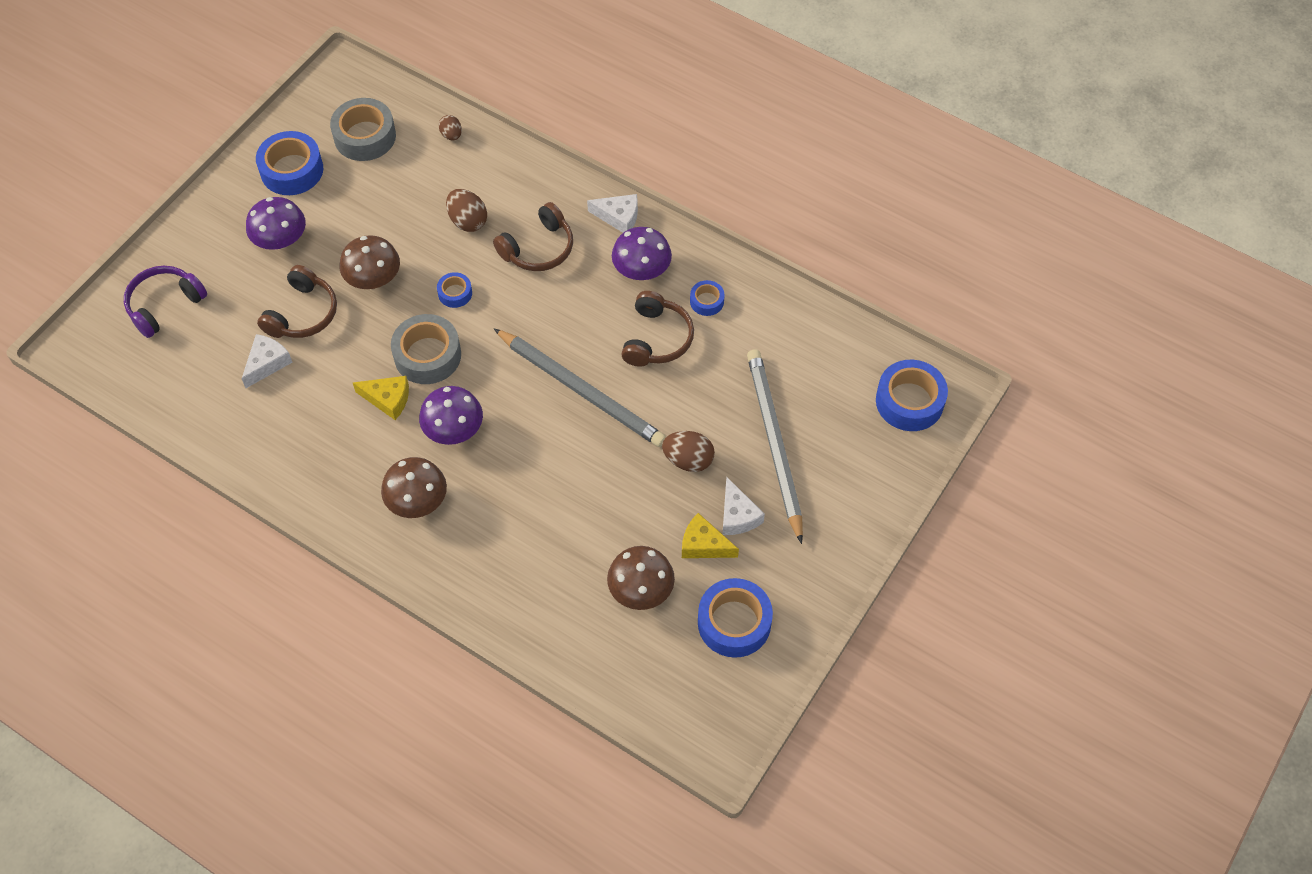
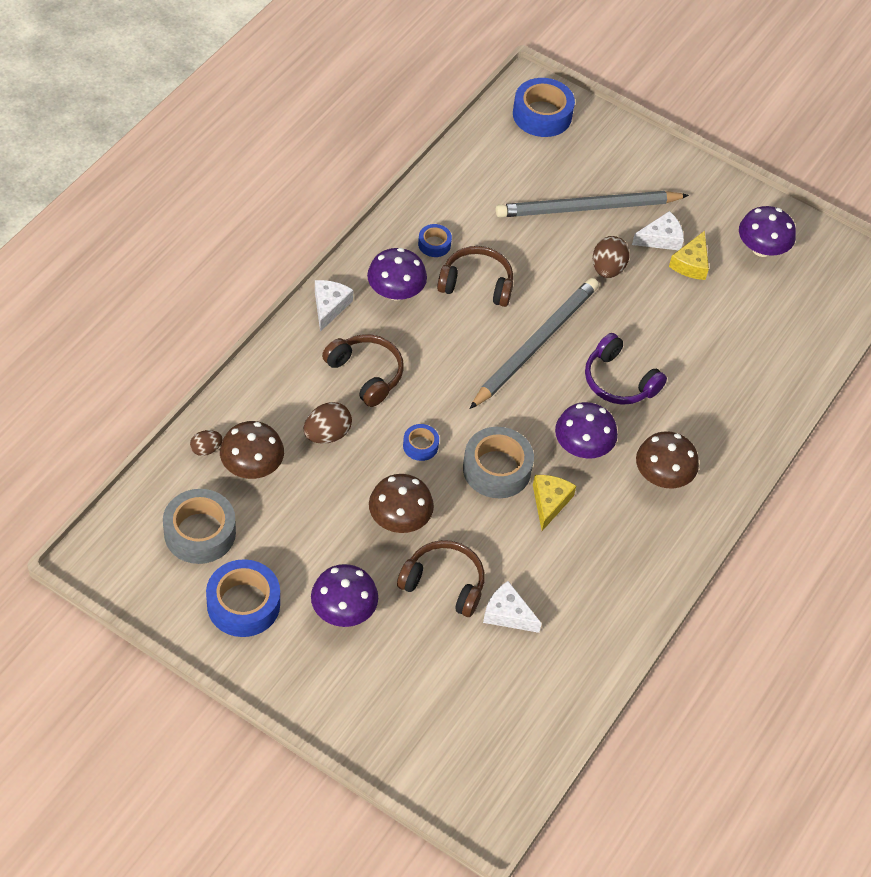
camera: 95 degrees left, 5 degrees down
purple headphones [124,266,207,338] -> purple headphones moved to [585,333,667,405]
brown mushroom [607,546,675,610] -> brown mushroom moved to [220,421,284,479]
blue tape [698,578,773,658] -> purple mushroom [739,206,796,257]

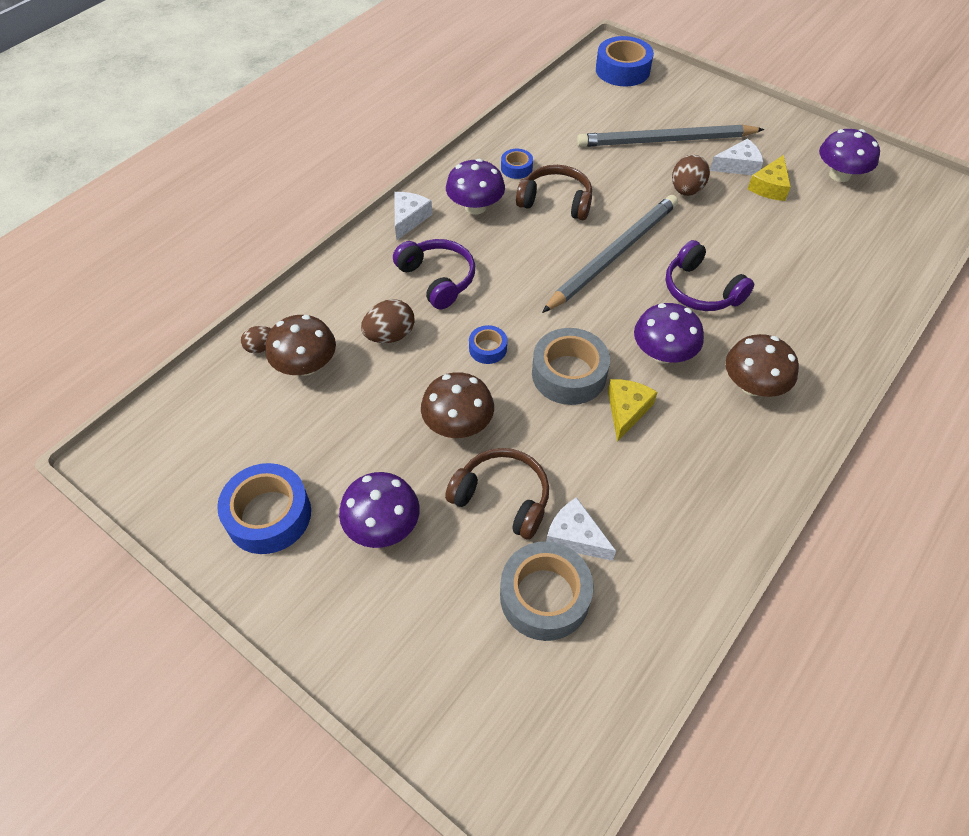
camera: 10 degrees right, 0 degrees up
grey tape [163,489,236,564] -> grey tape moved to [500,541,594,641]
brown headphones [322,334,404,407] -> purple headphones [393,239,475,309]

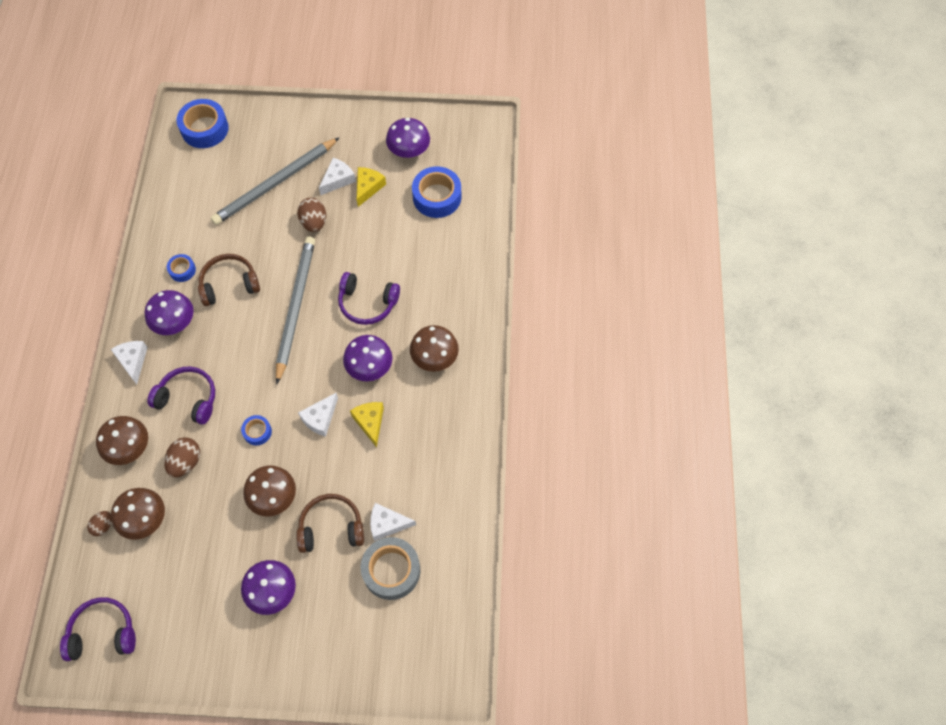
camera: 35 degrees left, 10 degrees up
blue tape [217,463,311,554] -> blue tape moved to [412,166,461,218]
grey tape [532,328,610,405] -> white cheese [298,393,338,437]
yellow cheese [748,155,791,201] -> yellow cheese turned 150 degrees counterclockwise [357,167,386,207]
none -> purple headphones [60,597,136,661]
none -> brown mushroom [96,416,148,465]

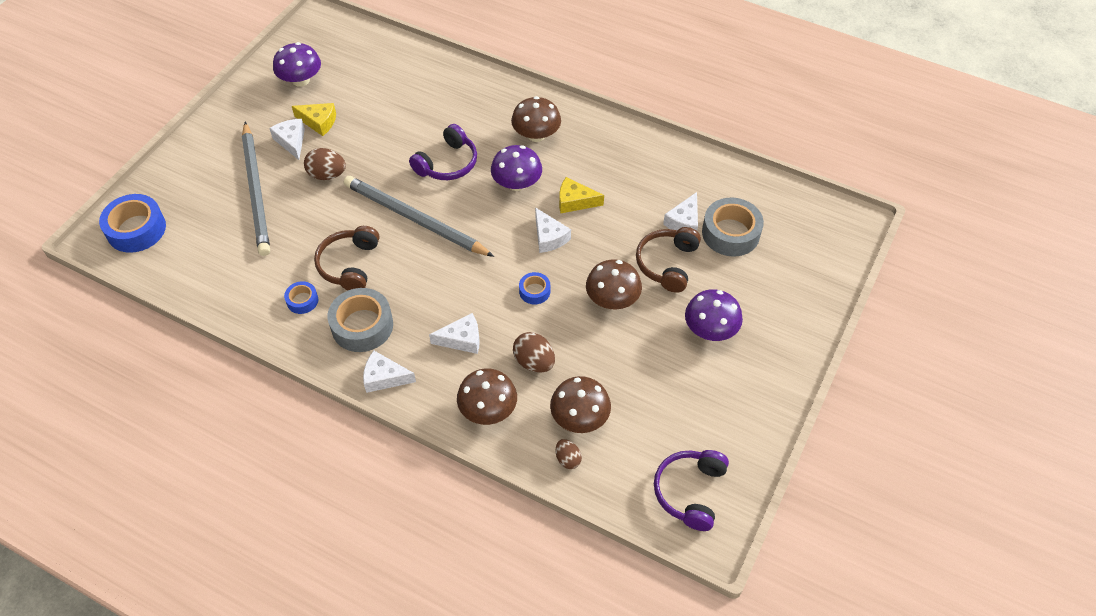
camera: 65 degrees left, 10 degrees down
purple mushroom [144,290,194,335] -> grey tape [328,288,393,352]
purple headphones [147,366,215,424] -> white cheese [429,313,480,354]
yellow cheese [357,167,386,207] -> yellow cheese turned 150 degrees clockwise [292,103,336,136]
blue tape [412,166,461,218] -> none

